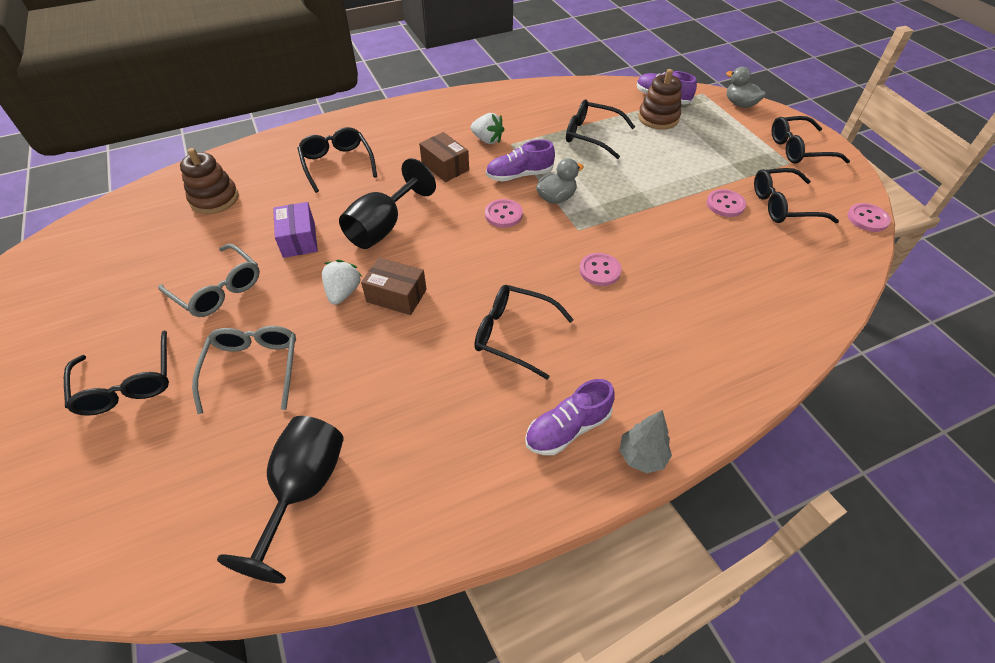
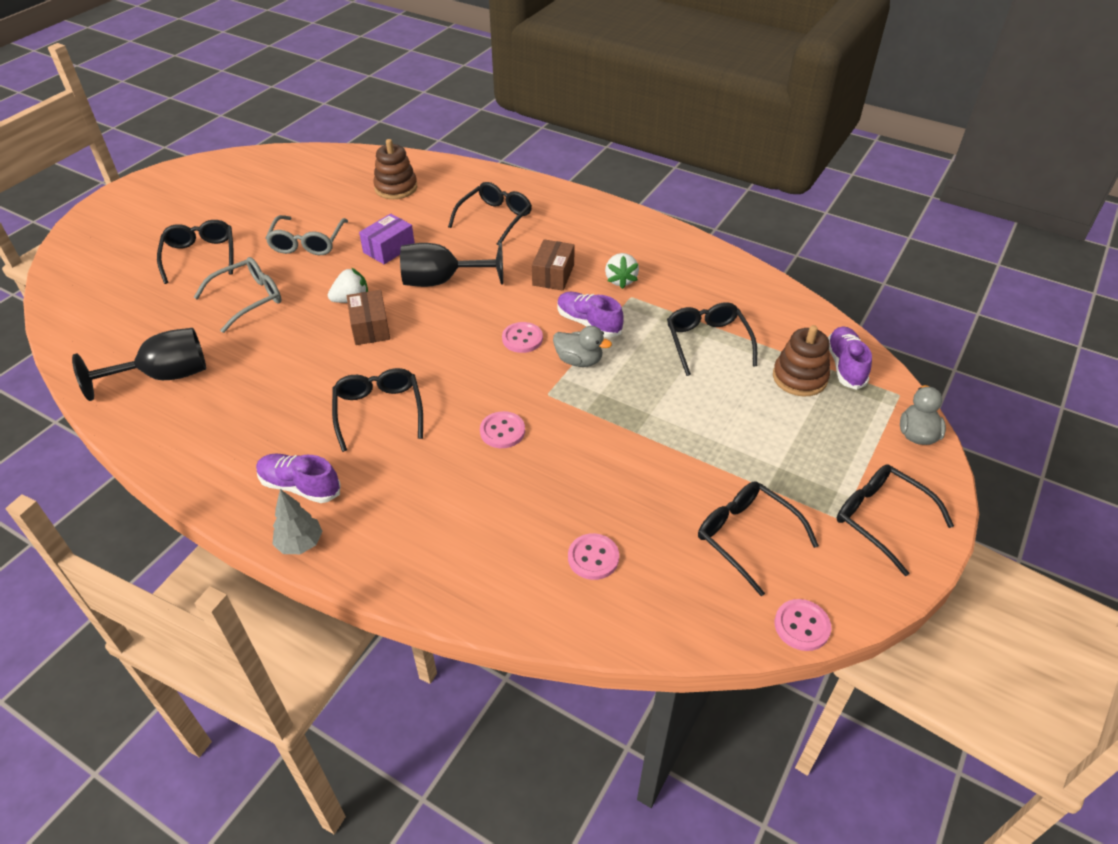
camera: 55 degrees right, 5 degrees down
black glasses [64,330,169,416] -> black glasses turned 135 degrees clockwise [157,220,234,284]
pink button [707,189,746,217] -> pink button moved to [568,533,619,580]

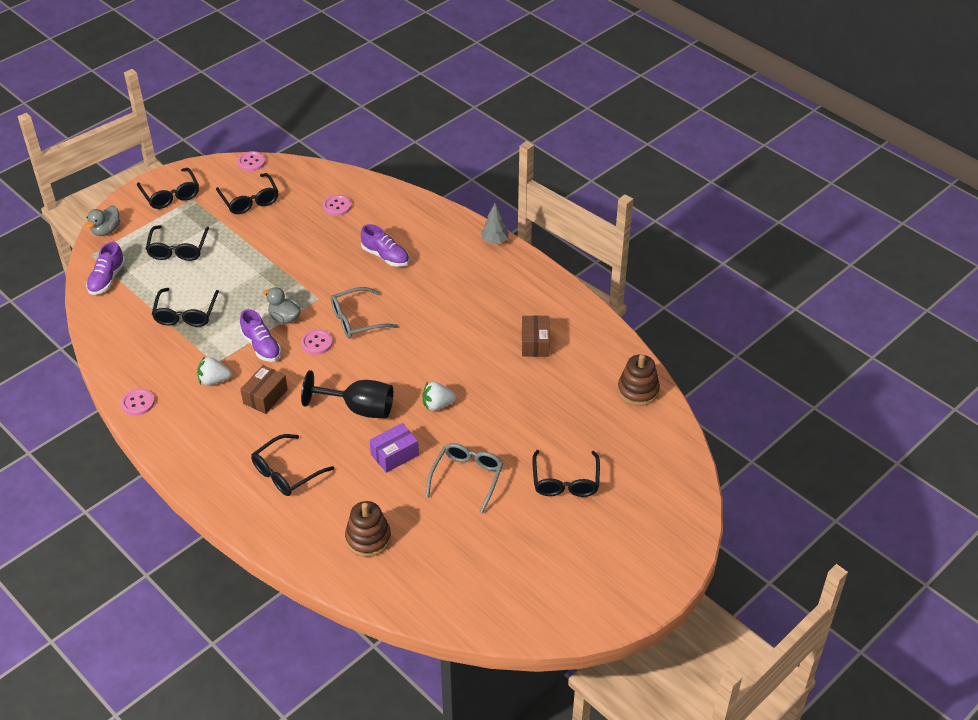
camera: 165 degrees left, 0 degrees up
black goblet [72,328,206,401] -> none
grey glasses [194,257,281,333] -> grey glasses moved to [331,287,398,338]
purple shoe [256,454,341,503] -> purple shoe moved to [361,224,409,267]
black glasses [332,368,423,452] -> black glasses moved to [146,225,209,261]
brown box [347,290,390,345] -> brown box moved to [522,316,550,357]
pink button [480,411,525,448] -> pink button moved to [121,388,155,416]
white strawberry [605,253,639,289] -> white strawberry turned 105 degrees counterclockwise [197,356,232,385]
brown stacking toy [773,325,830,397] -> brown stacking toy moved to [618,354,660,406]

